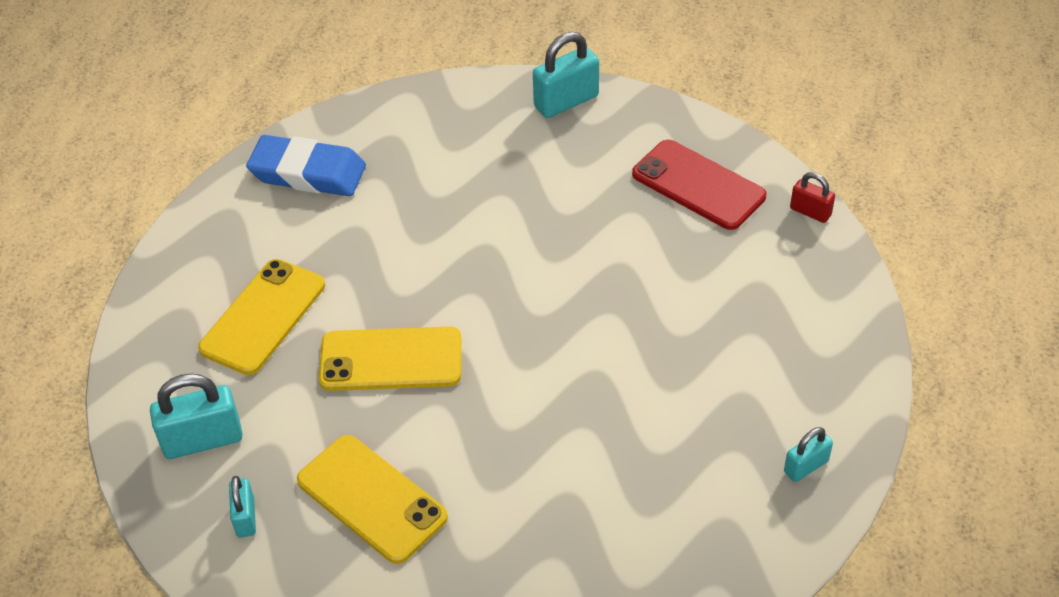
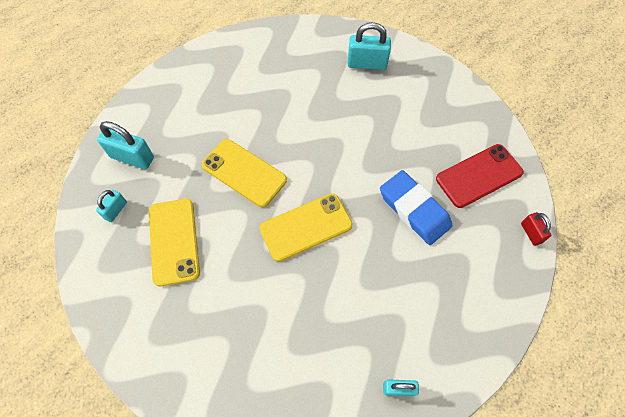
camera: 35 degrees right, 15 degrees up
yellow phone [198,259,325,375] -> yellow phone moved to [260,193,353,262]
blue eraser [246,135,366,196] -> blue eraser moved to [380,170,452,245]
turquoise padlock [533,32,599,118] -> turquoise padlock moved to [347,22,391,70]
red phone [632,140,766,230] -> red phone turned 75 degrees clockwise [436,144,524,208]

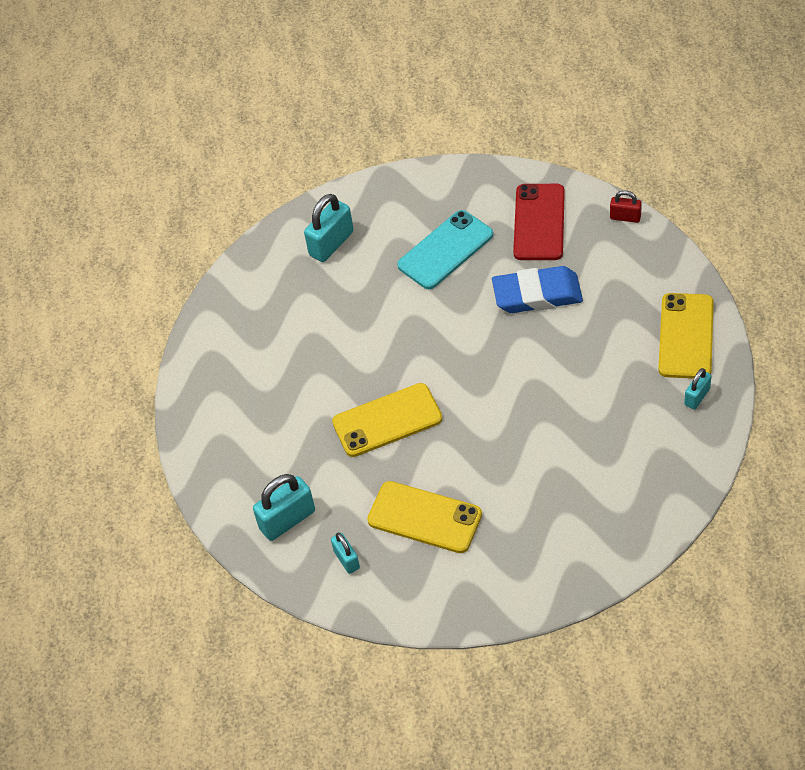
camera: 50 degrees left, 10 degrees down
yellow phone [260,193,353,262] -> yellow phone moved to [658,293,714,379]
none -> turquoise phone [397,210,493,289]

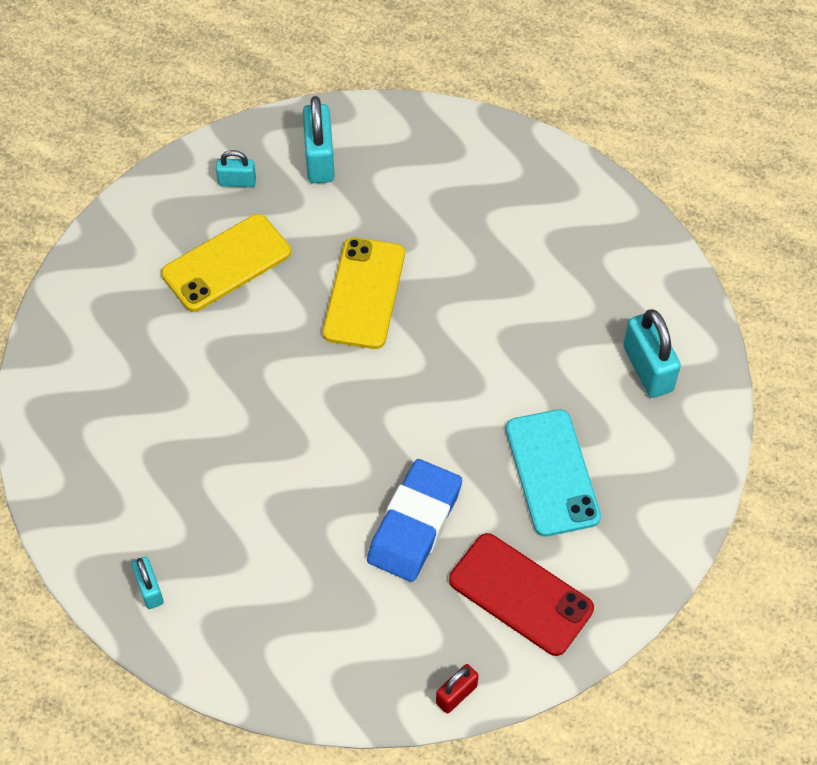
camera: 115 degrees right, 5 degrees up
yellow phone [658,293,714,379] -> none

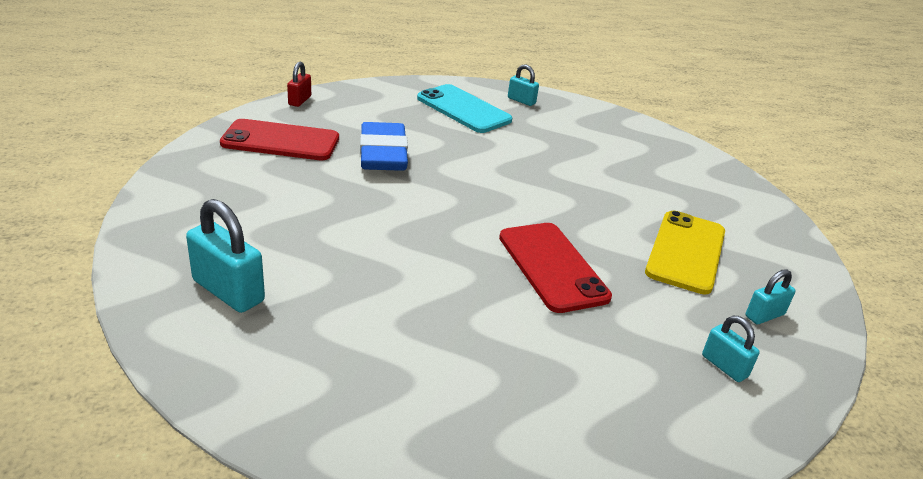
camera: 145 degrees right, 25 degrees down
turquoise padlock [303,96,335,183] -> turquoise padlock [702,316,760,382], size x0.58
yellow phone [323,237,405,349] -> red phone [499,223,612,313]
turquoise phone [506,409,601,537] -> turquoise phone moved to [417,84,512,133]

